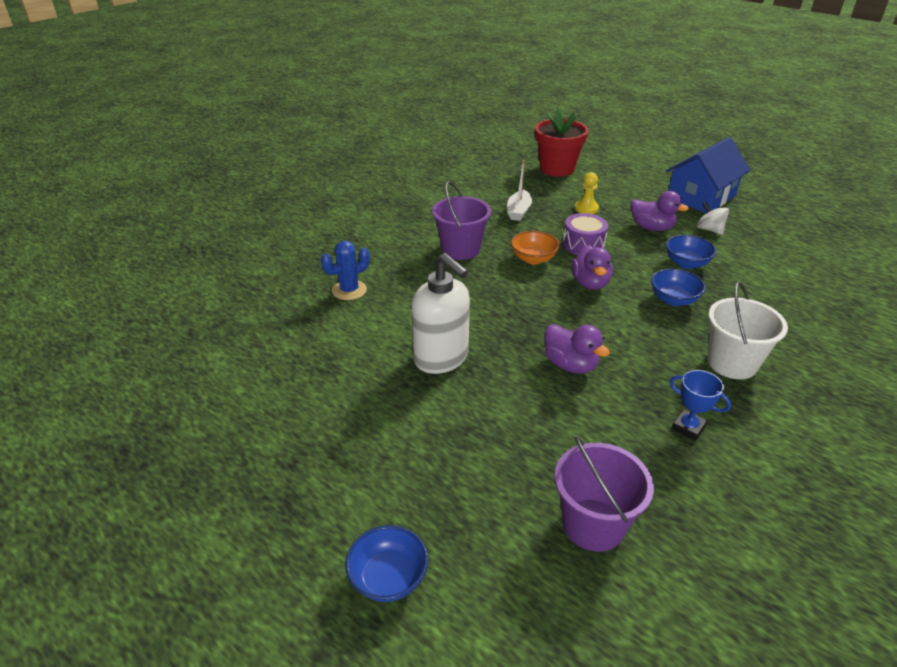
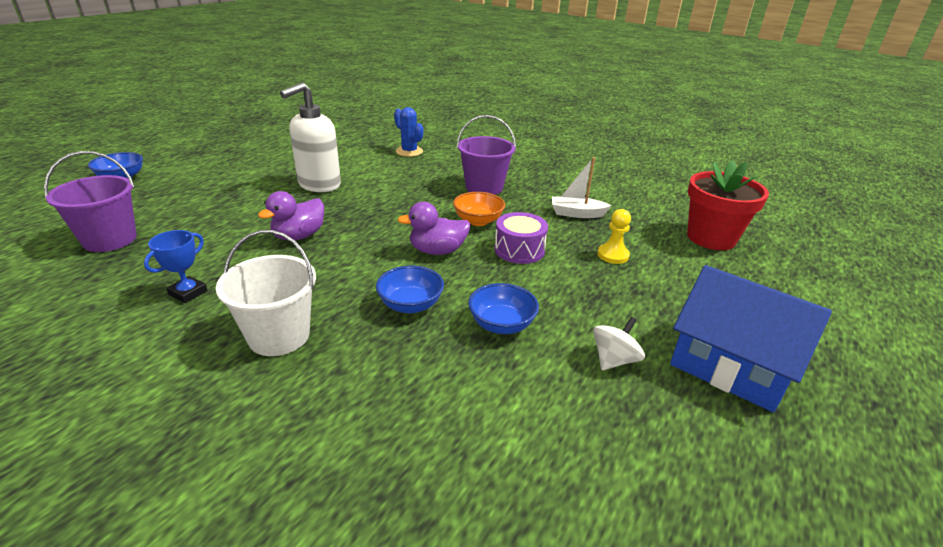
camera: 80 degrees right, 5 degrees down
purple duck [631,191,689,231] -> none

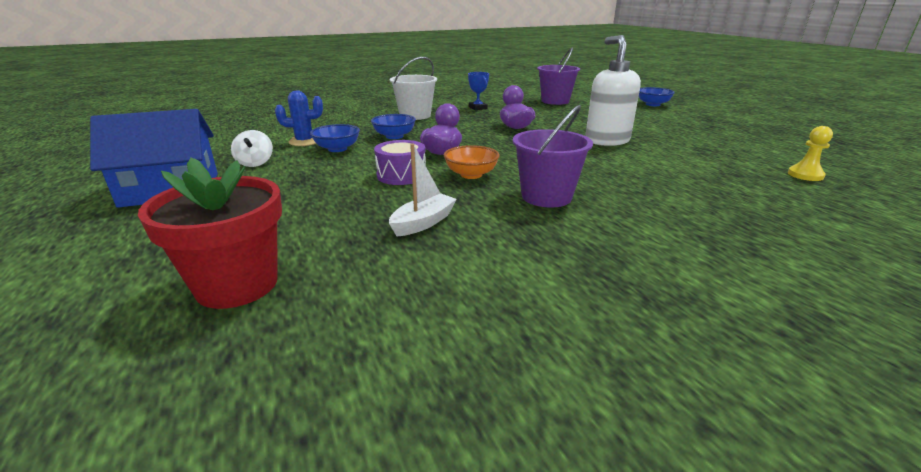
camera: 125 degrees right, 5 degrees down
blue cactus [394,107,423,157] -> blue cactus moved to [275,91,323,146]
yellow pawn [597,209,631,264] -> yellow pawn moved to [788,126,833,181]

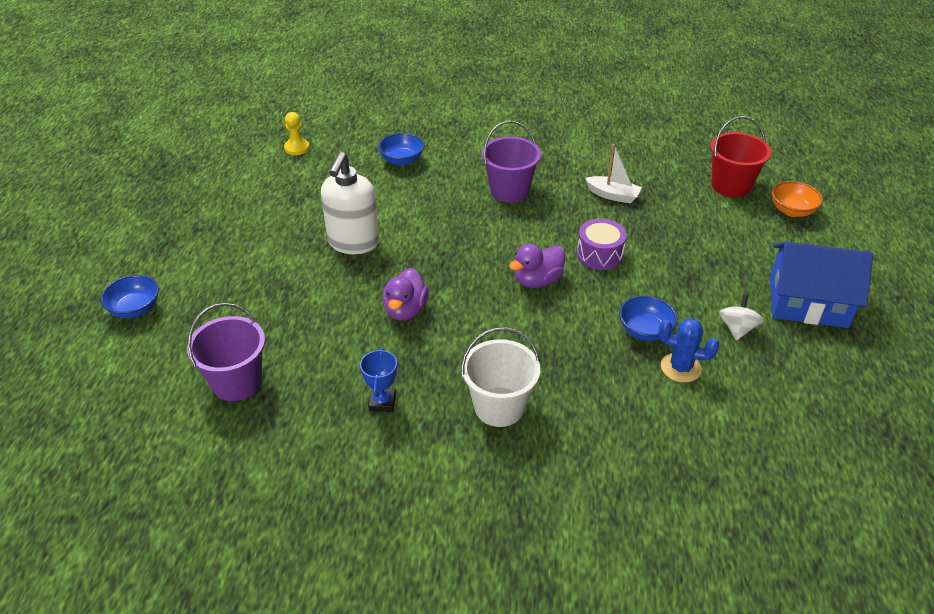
camera: 150 degrees left, 15 degrees up
red flower pot [138,157,282,309] -> red bucket [710,116,772,198]
blue bowl [371,114,416,139] -> blue bowl moved to [378,133,424,166]
white boat [389,144,457,236] -> white boat turned 135 degrees counterclockwise [585,144,642,204]
orange bowl [444,145,500,179] -> orange bowl moved to [772,181,823,217]

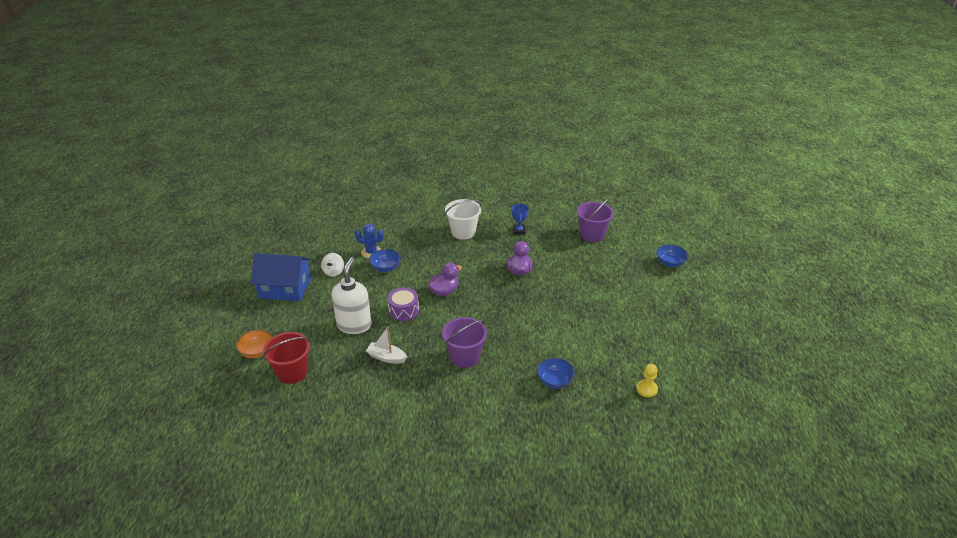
camera: 175 degrees right, 5 degrees down
white soap dispenser [321,152,379,254] -> white soap dispenser moved to [331,257,372,334]

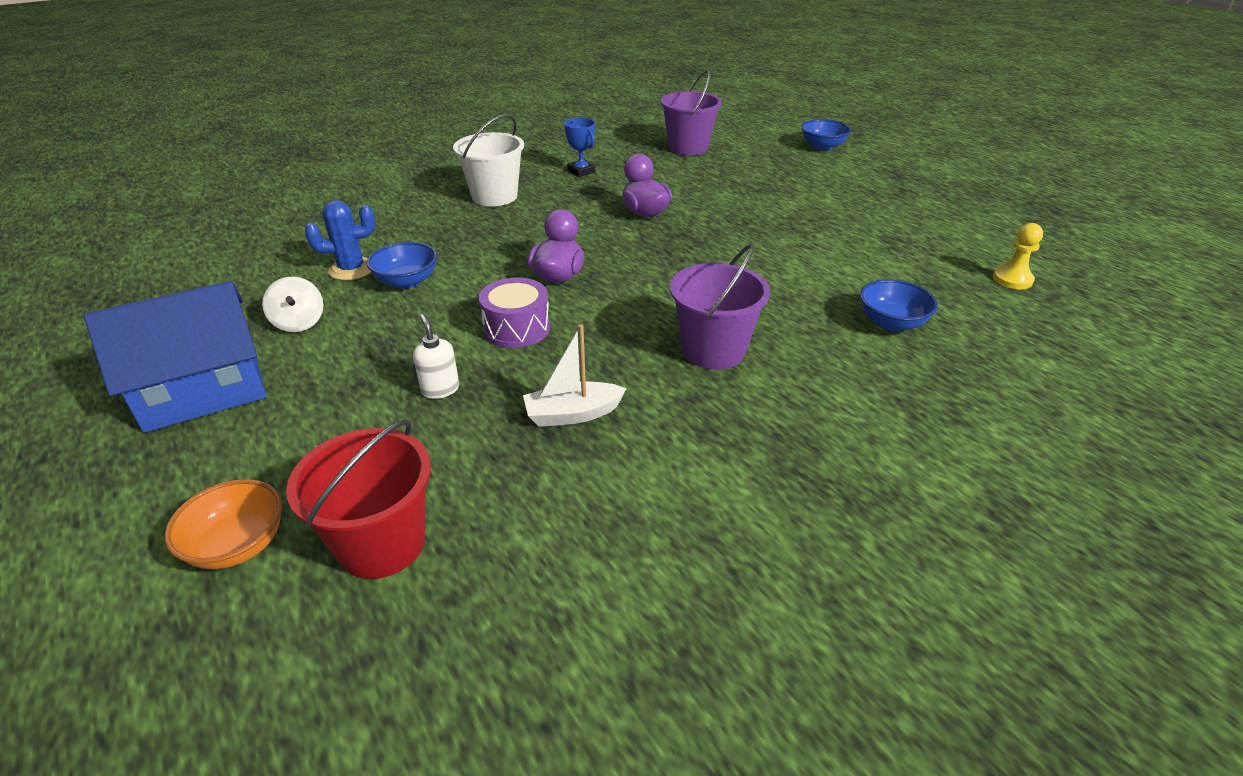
camera: 35 degrees left, 0 degrees up
white soap dispenser [331,257,372,334] -> white soap dispenser [413,314,459,399], size x0.45

